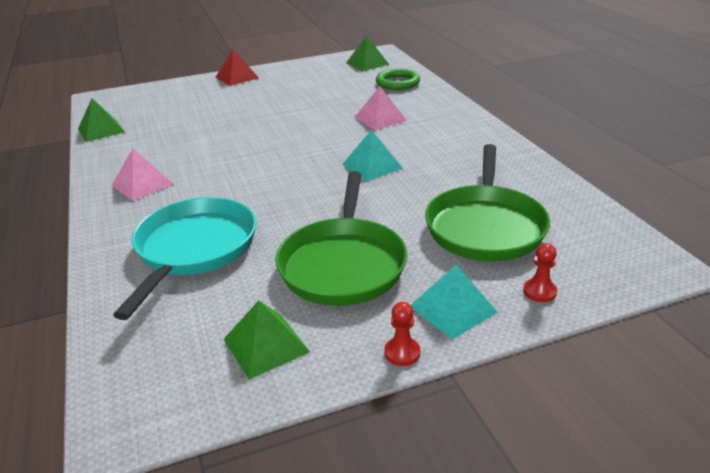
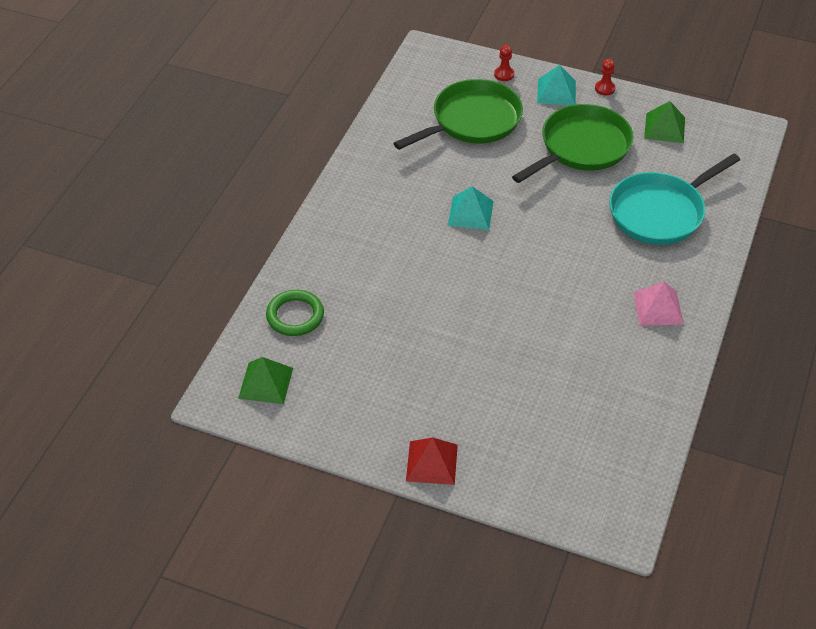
camera: 140 degrees left, 15 degrees up
green pyramid [78,98,125,142] -> none
pink pyramid [354,86,407,130] -> none

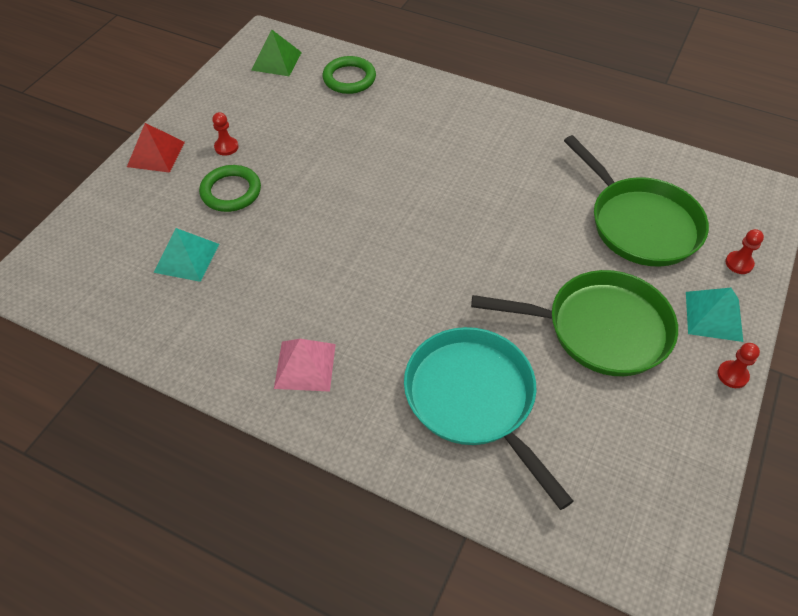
camera: 95 degrees right, 5 degrees up
turquoise pyramid [448,186,494,230] -> turquoise pyramid moved to [153,228,219,282]
green pan [512,104,634,183] -> green pan turned 45 degrees counterclockwise [471,270,678,376]
green pyramid [644,101,685,143] -> none
none -> green ring [199,165,261,212]
none -> red pawn [212,112,239,156]

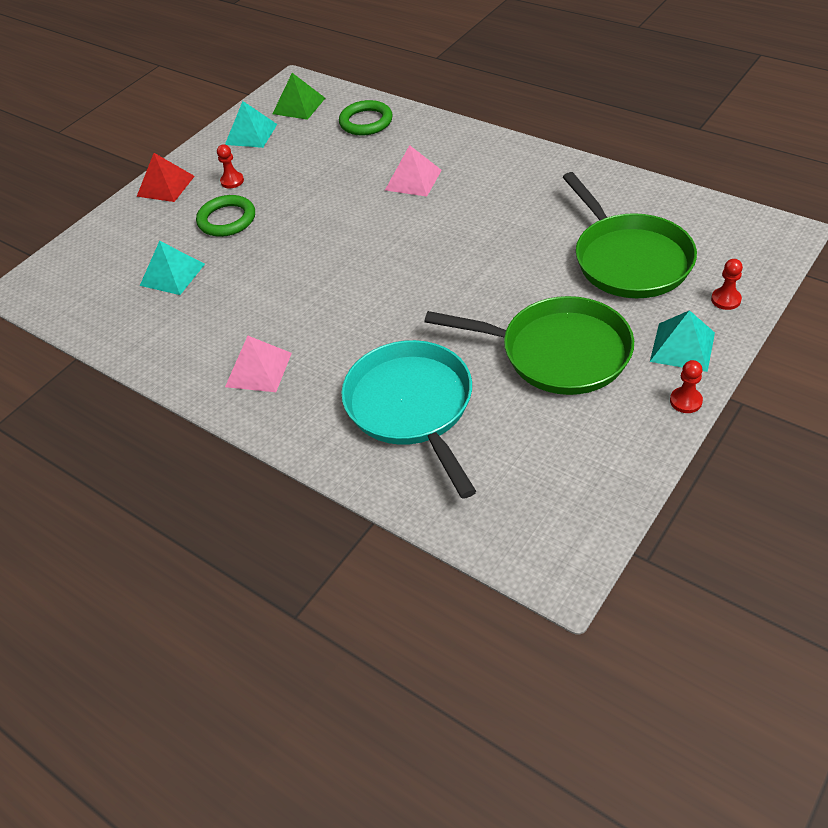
camera: 15 degrees right, 5 degrees down
none -> turquoise pyramid [225,101,277,148]
none -> pink pyramid [385,145,442,197]

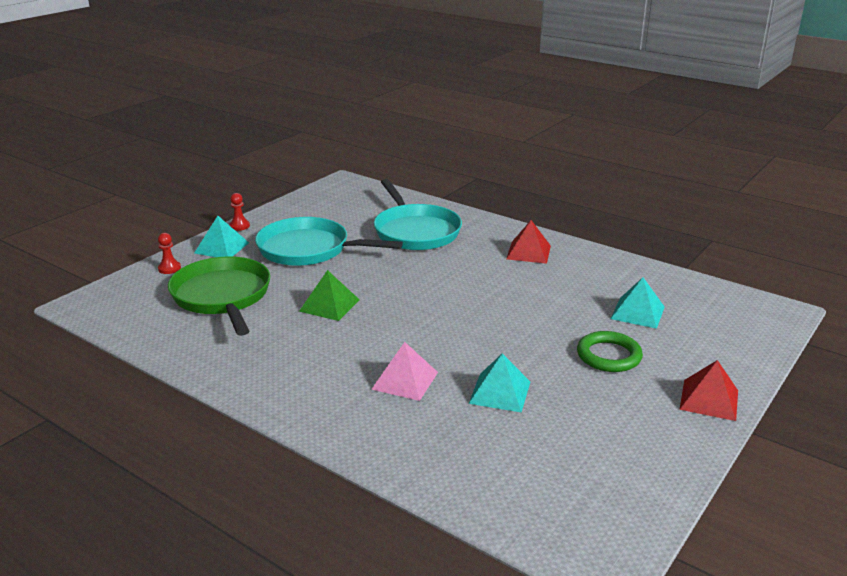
camera: 175 degrees right, 20 degrees down
red pawn [217,144,244,188] -> none
turquoise pyramid [225,101,277,148] -> turquoise pyramid moved to [469,353,530,413]
pink pyramid [225,336,292,392] -> red pyramid [506,220,551,264]
green pyramid [273,73,325,120] -> green pyramid moved to [299,270,360,321]
green ring [339,100,393,136] -> none
green pan [425,296,634,395] -> turquoise pan [255,217,403,266]

